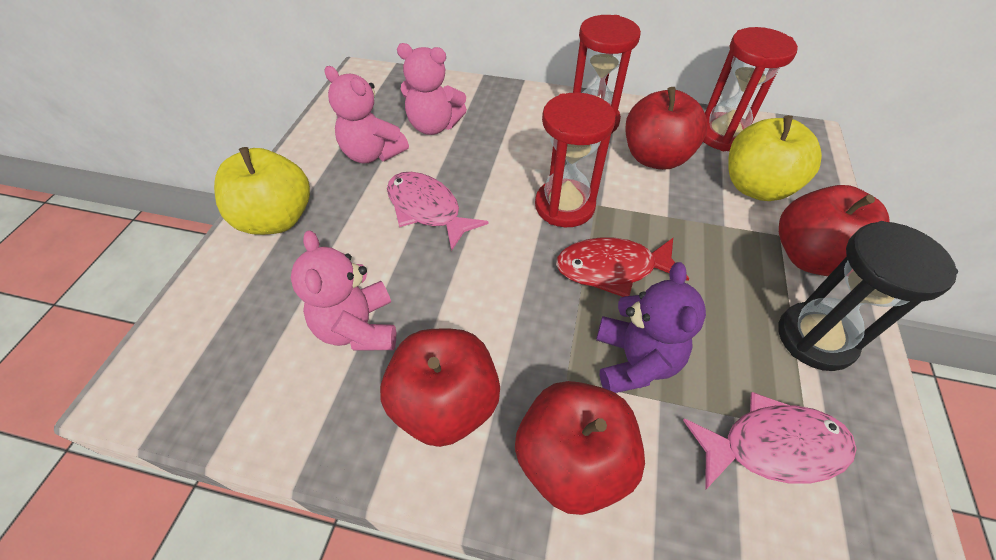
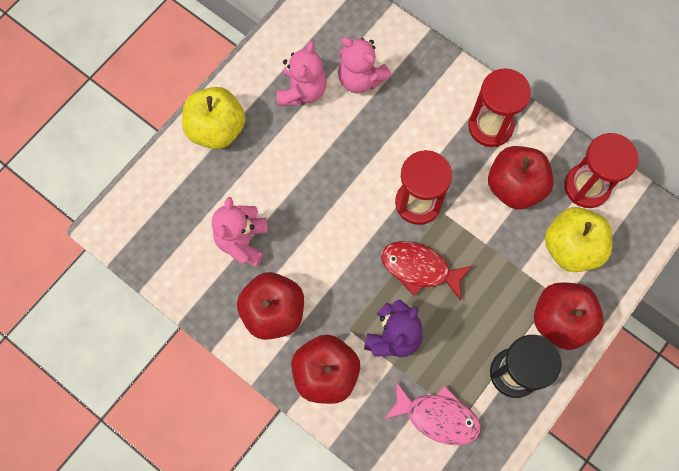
camera: 25 degrees right, 20 degrees up
pink teddy bear [324,66,409,163] -> pink teddy bear turned 135 degrees counterclockwise [277,41,327,106]
pink fish [387,172,488,251] -> none

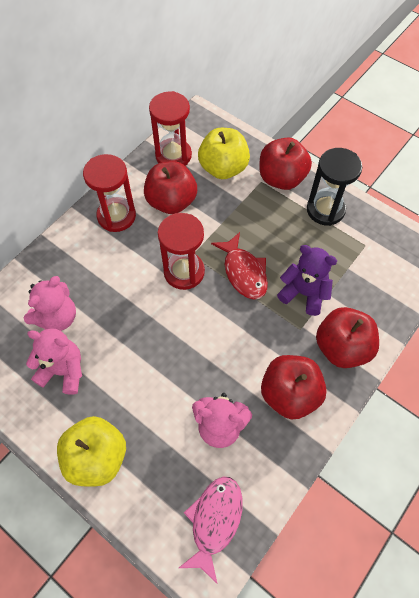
camera: 90 degrees left, 10 degrees down
red fish [381,241,473,301] -> red fish turned 45 degrees counterclockwise [211,232,268,300]
pink fish [384,381,481,445] -> pink fish moved to [179,477,243,584]

